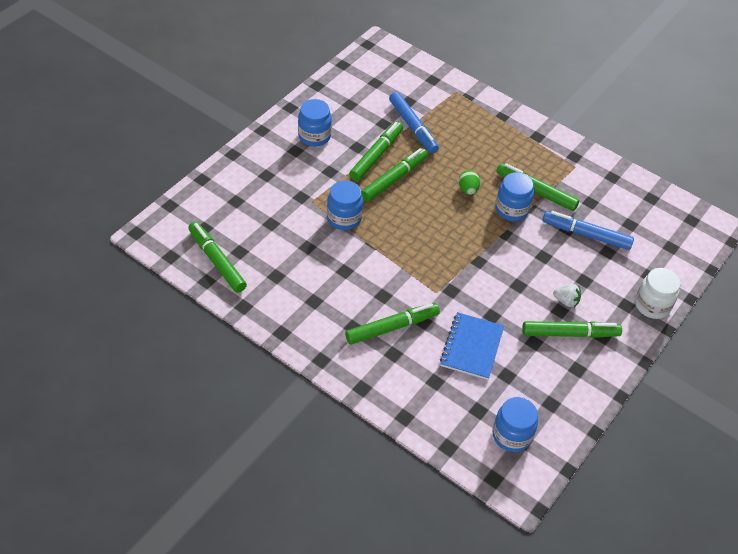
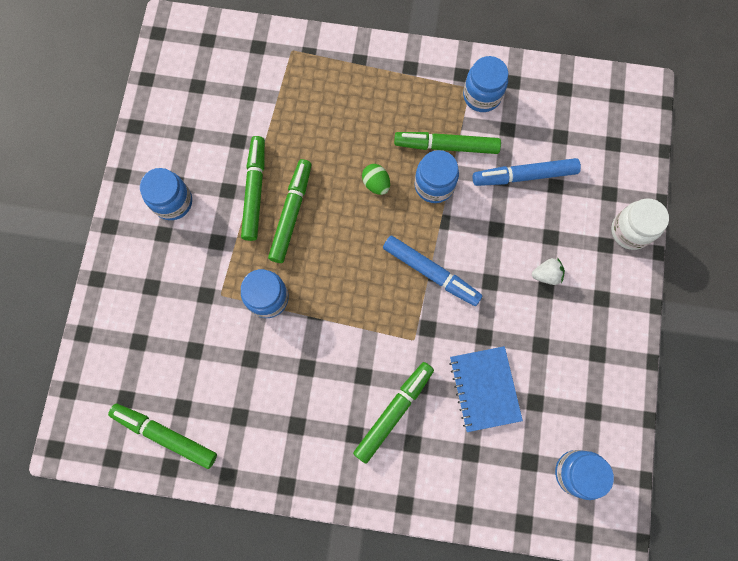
camera: 25 degrees left, 25 degrees up
blue marker [389,92,439,154] -> blue marker moved to [383,236,483,306]
green marker [522,321,622,338] -> none
none -> blue jar [463,56,508,112]

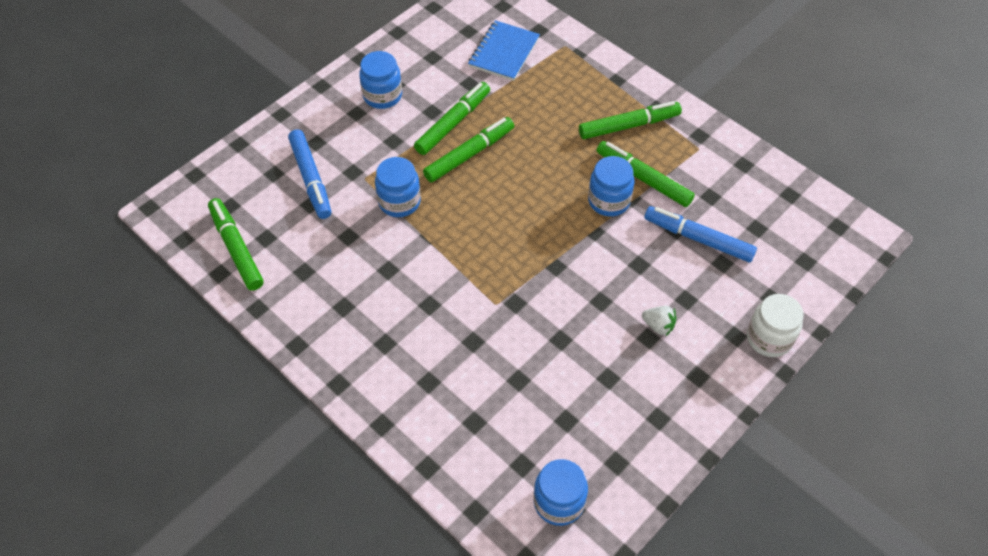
camera: 35 degrees right, 20 degrees down
green marker [353,362,434,463] -> green marker moved to [579,101,682,139]
green egg [362,164,390,195] -> none
blue marker [383,236,483,306] -> blue marker moved to [288,129,331,219]
blue notebook [449,346,523,432] -> blue notebook moved to [468,20,540,81]
blue jar [463,56,508,112] -> none

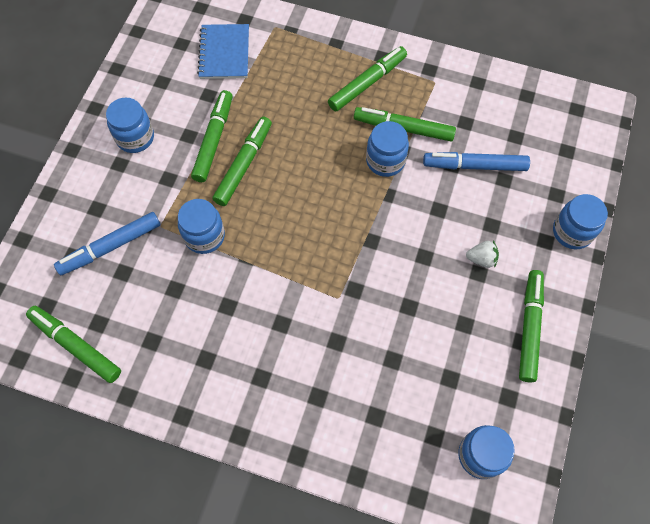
camera: 25 degrees left, 10 degrees up
blue marker [288,129,331,219] -> blue marker turned 105 degrees clockwise [54,212,160,275]
white jar [747,294,804,357] -> blue jar [553,194,608,249]
none -> green marker [519,270,544,382]

